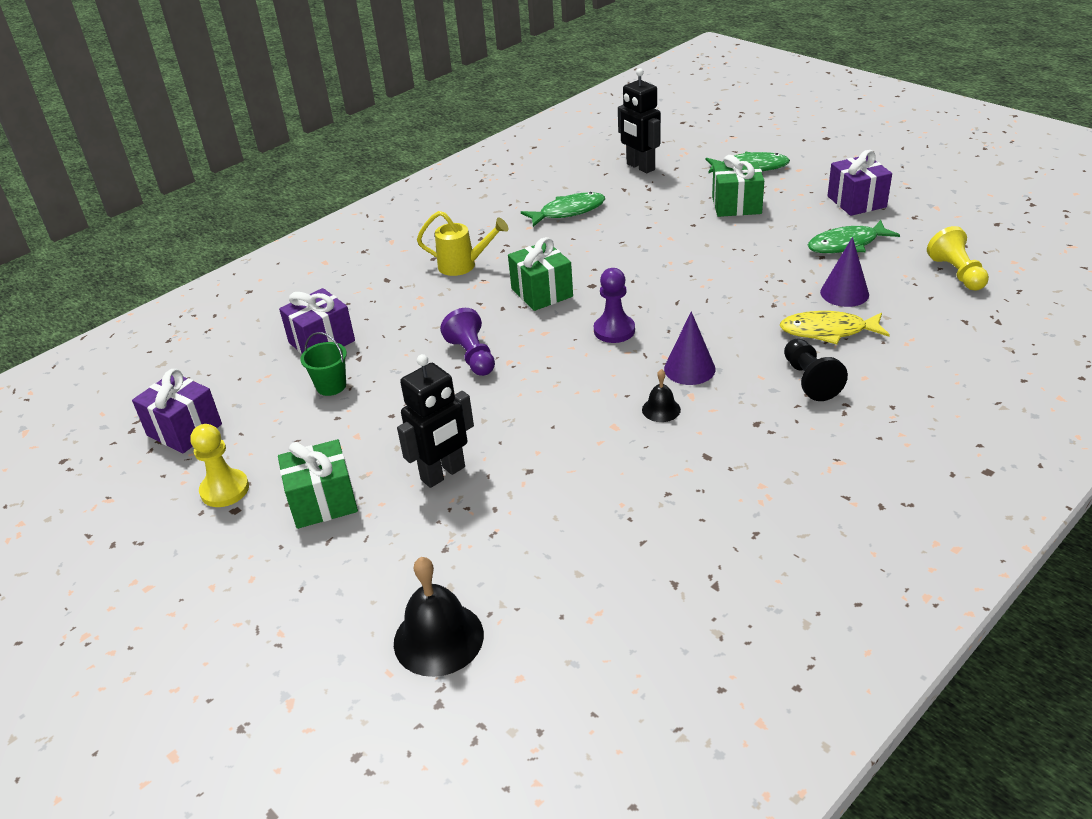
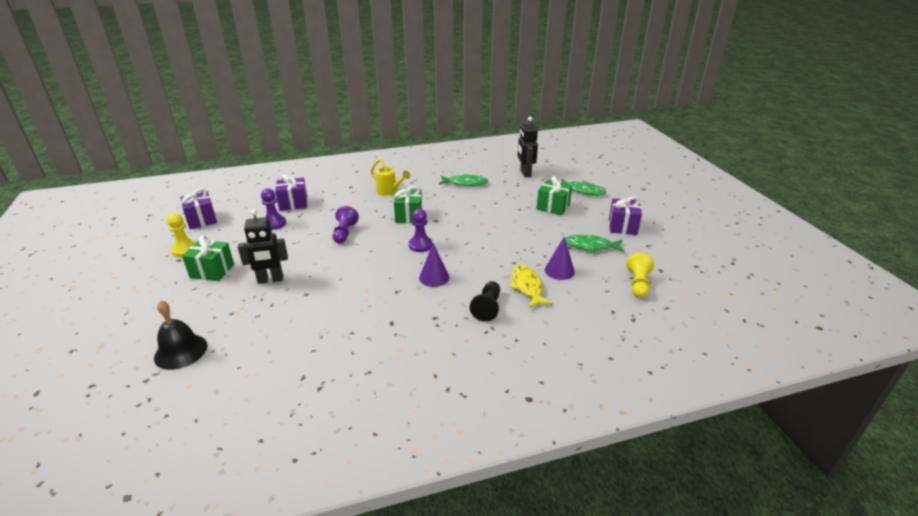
camera: 25 degrees right, 5 degrees down
green bucket [300,332,347,396] -> purple pawn [261,188,286,230]
black bell [642,369,681,422] -> none
yellow fish [779,311,890,345] -> yellow fish turned 45 degrees clockwise [510,265,552,308]

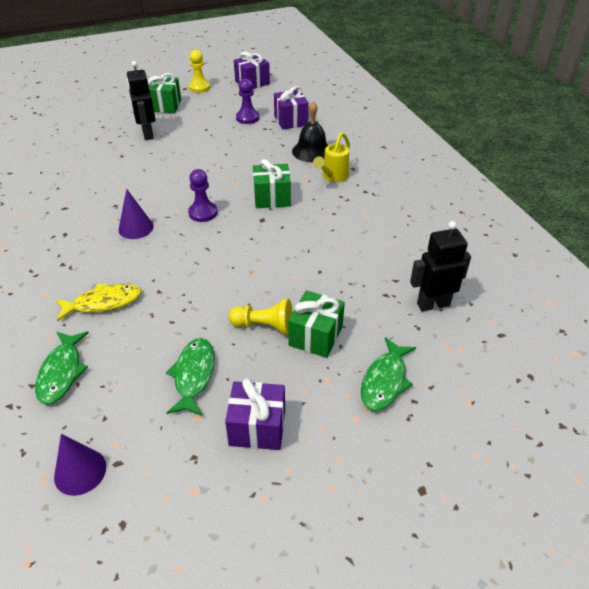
camera: 85 degrees right, 10 degrees up
black bell [154,300,208,370] -> black bell moved to [292,101,329,162]
purple pawn [333,206,359,243] -> none
green fish [439,174,488,186] -> green fish moved to [35,331,89,405]
black pawn [470,281,500,322] -> none
purple cone [545,237,575,280] -> purple cone moved to [54,434,106,496]
yellow pawn [627,253,654,298] -> yellow pawn moved to [229,299,293,335]

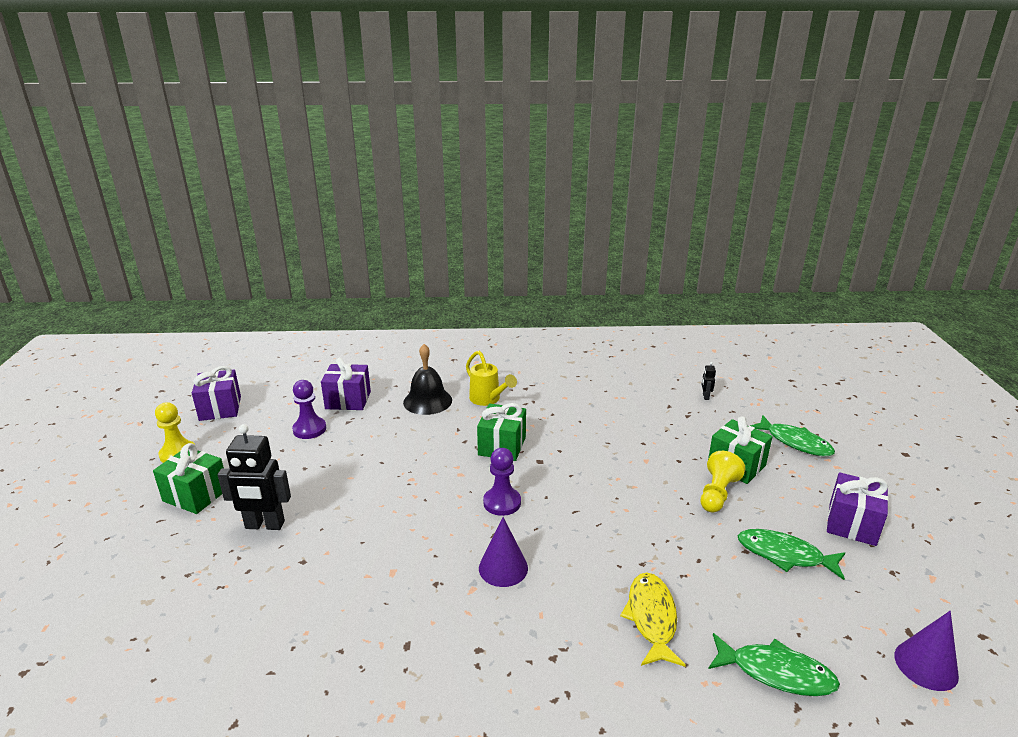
camera: 70 degrees left, 15 degrees down
black robot [410,221,471,311] -> black robot [701,362,716,400], size x0.43

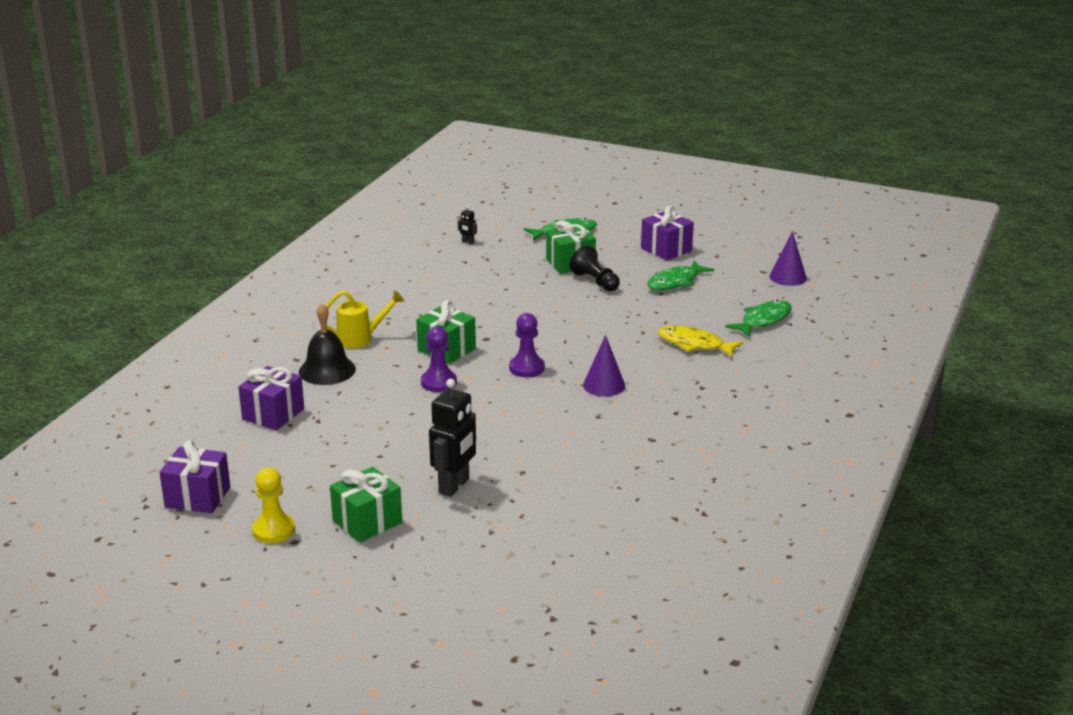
camera: 65 degrees left, 0 degrees up
purple pawn [292,380,326,439] -> purple pawn moved to [421,327,457,392]
yellow pawn [701,451,746,513] -> black pawn [569,245,620,291]

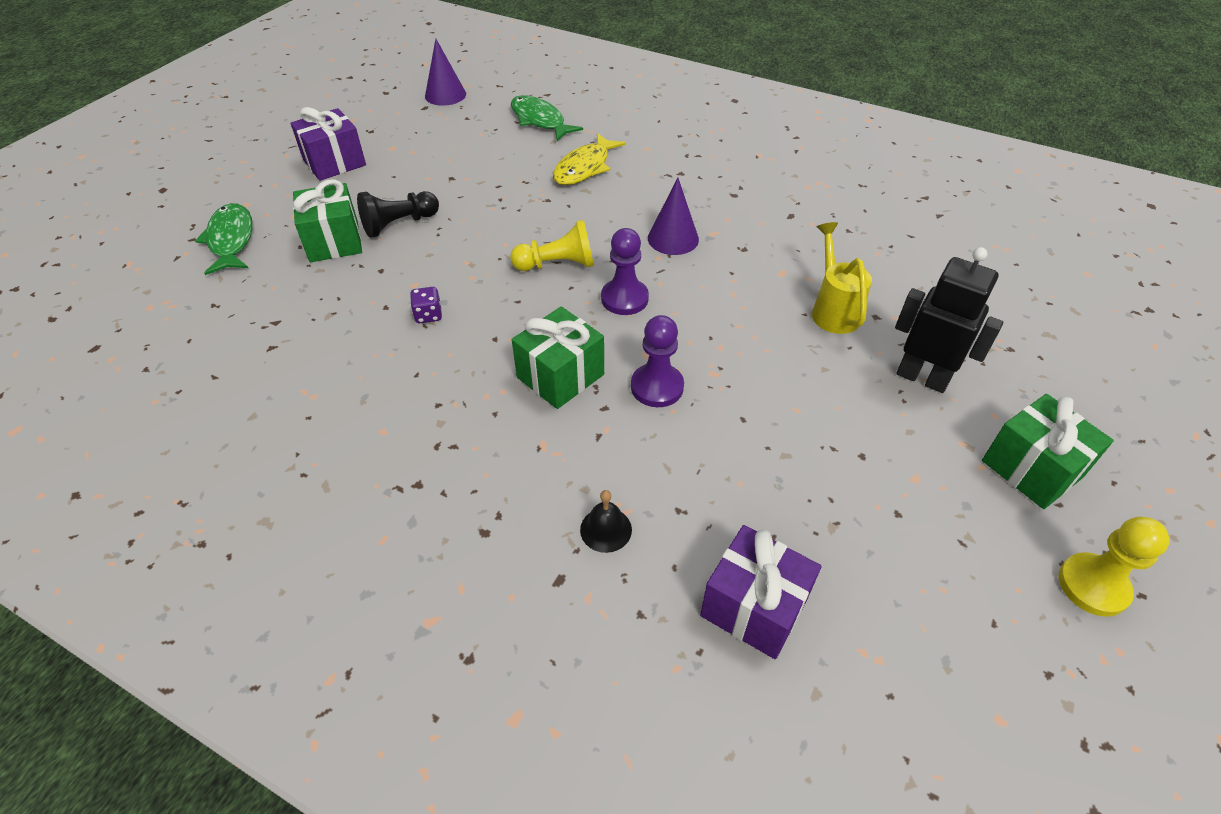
camera: 85 degrees left, 20 degrees up
purple gift [159,440,230,513] -> none
black bell [299,304,356,385] -> black bell [580,490,632,553], size x0.53
yellow watering can [319,290,404,348] -> yellow watering can moved to [812,222,872,334]
black robot [458,206,477,244] -> none
green fish [647,260,714,290] -> none
none -> purple dice [410,287,442,323]
none -> yellow pawn [510,220,594,271]

